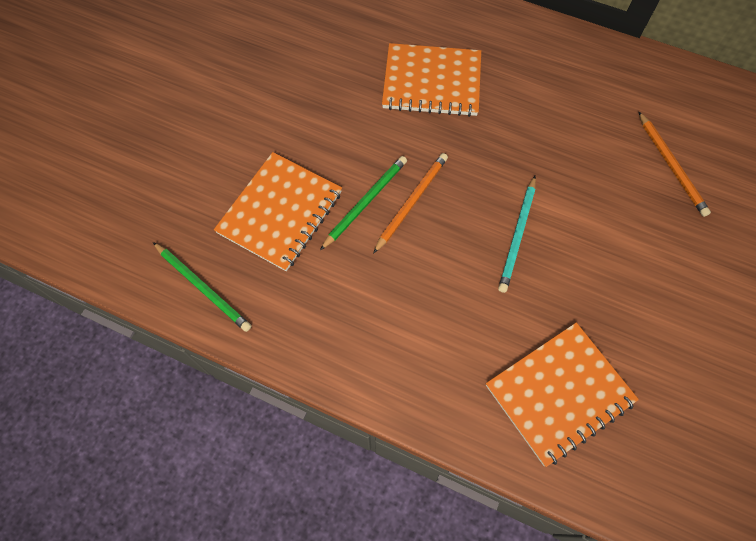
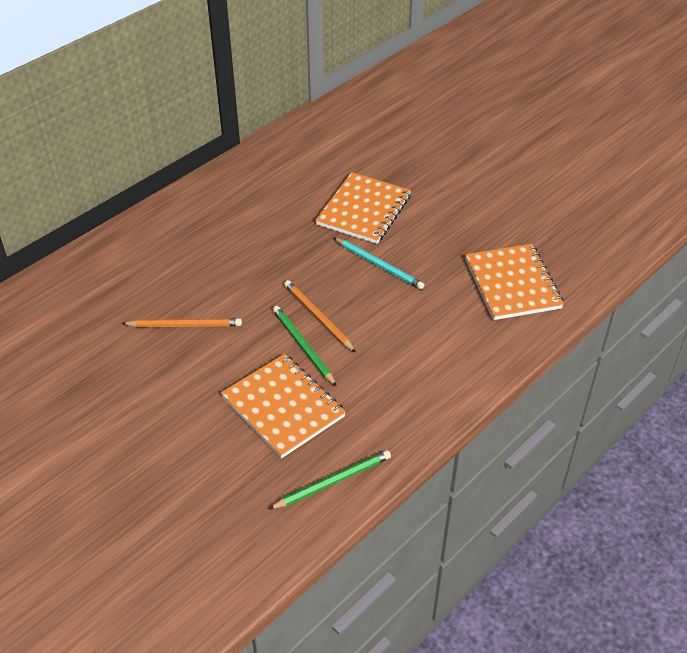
camera: 70 degrees left, 20 degrees down
orange notebook [382,43,481,117] -> orange notebook moved to [315,172,411,244]
orange pencil [638,111,711,217] -> orange pencil moved to [121,318,242,327]

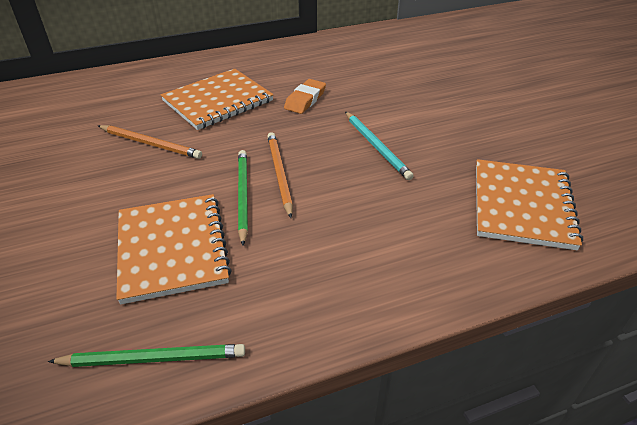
camera: 25 degrees right, 5 degrees down
orange notebook [315,172,411,244] -> orange notebook moved to [161,69,274,130]
none -> orange eraser [284,79,326,114]

